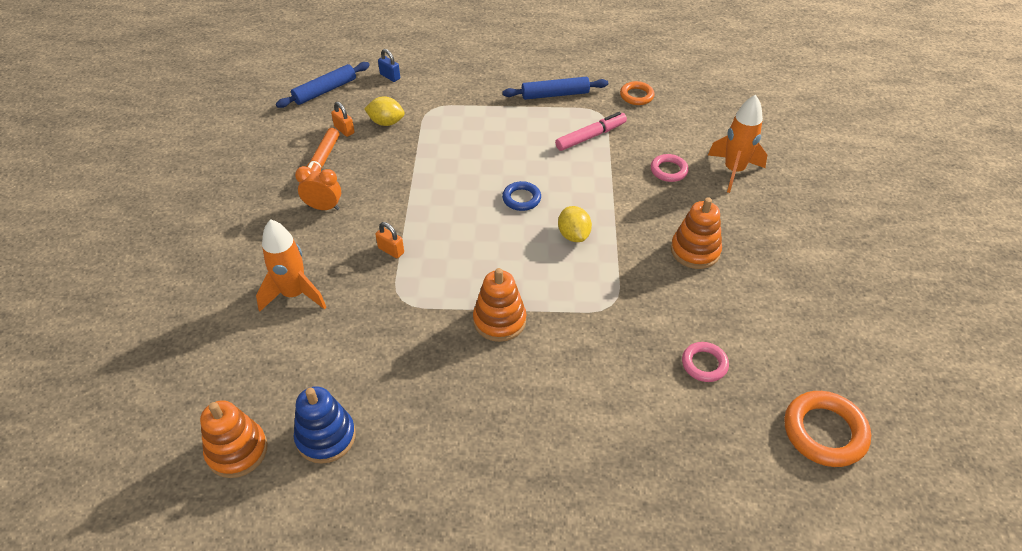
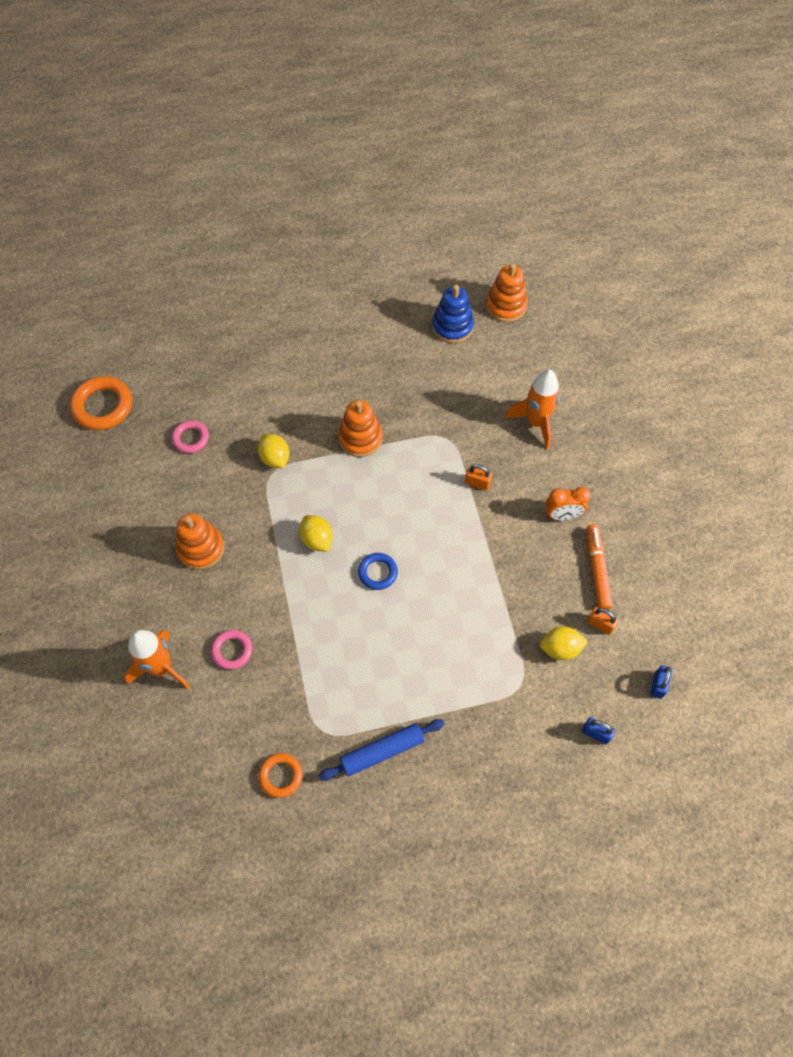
camera: 165 degrees right, 15 degrees up
blue rolling pin [276,62,370,108] -> blue padlock [650,665,672,699]
pink marker [555,112,627,151] -> none
none -> yellow lemon [258,434,289,468]

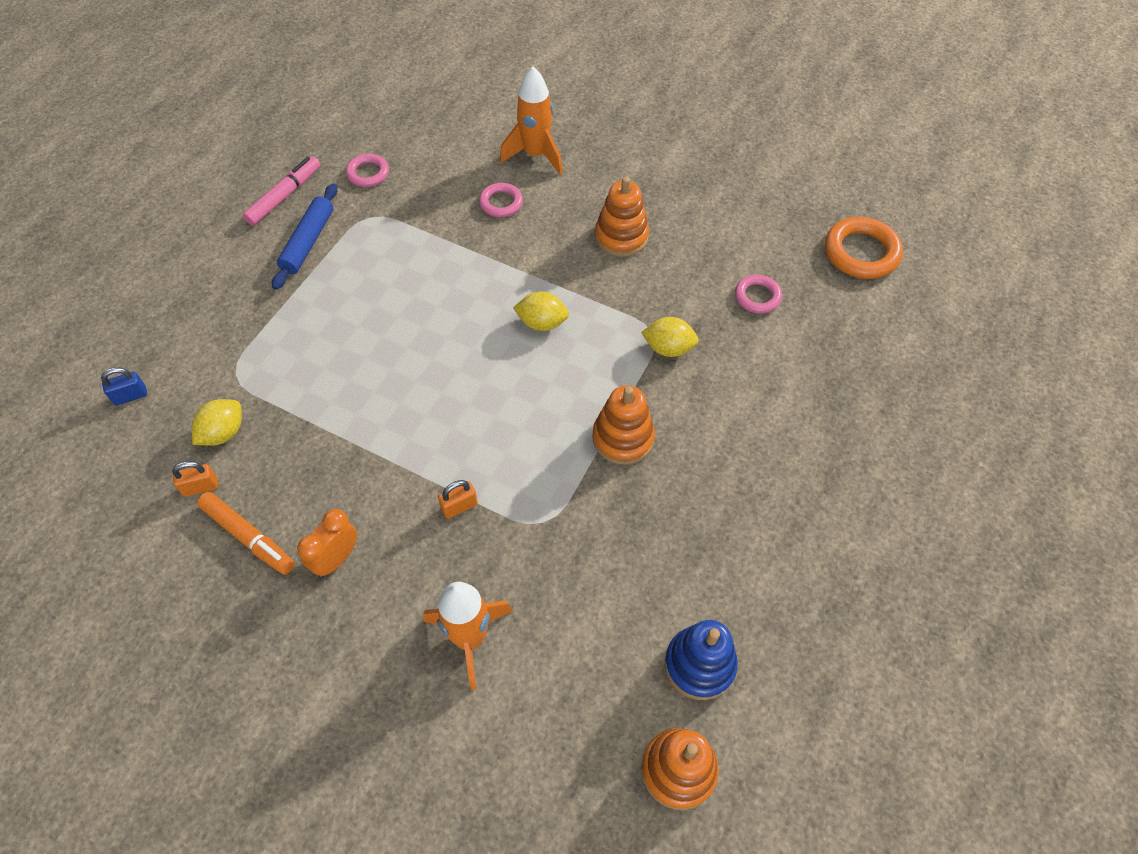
camera: 130 degrees right, 5 degrees down
orange ring [259,753,303,798] -> pink ring [346,154,389,187]
blue ring [358,553,398,590] -> none
blue padlock [650,665,672,699] -> none
none -> pink marker [243,156,320,226]

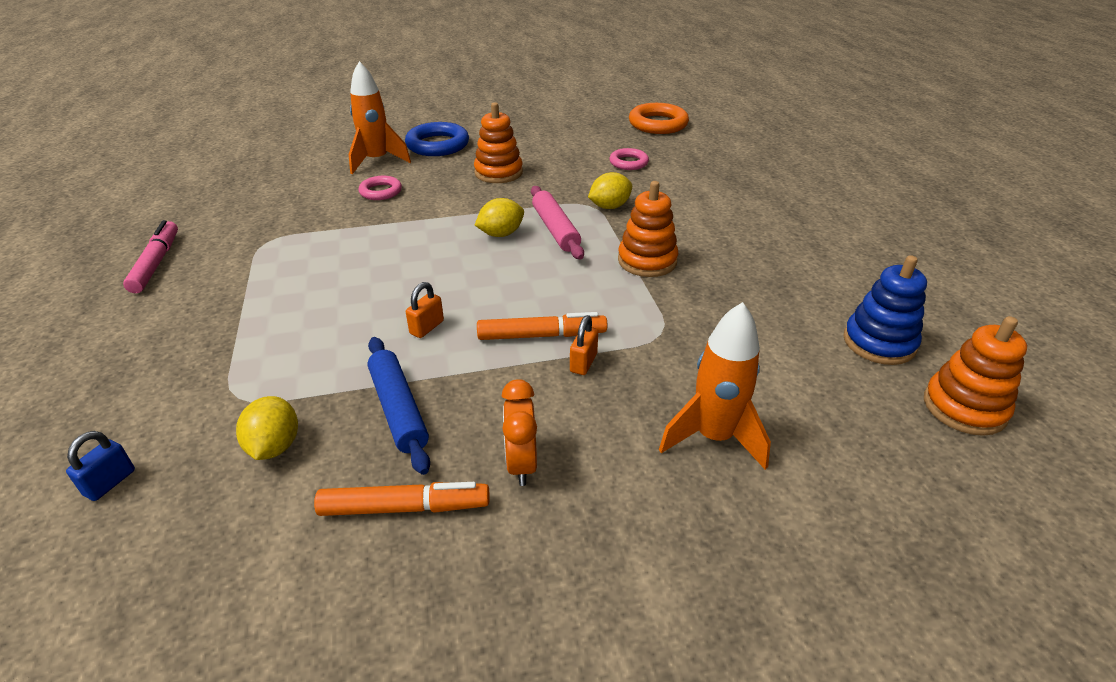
camera: 40 degrees left, 20 degrees down
orange padlock [172,461,218,497] -> orange padlock moved to [406,282,444,338]
blue rolling pin [272,184,337,290] -> blue rolling pin moved to [367,337,430,475]
pink ring [346,154,389,187] -> none
none -> blue ring [405,122,469,156]
none -> orange marker [477,312,607,340]
none -> pink rolling pin [531,186,584,260]

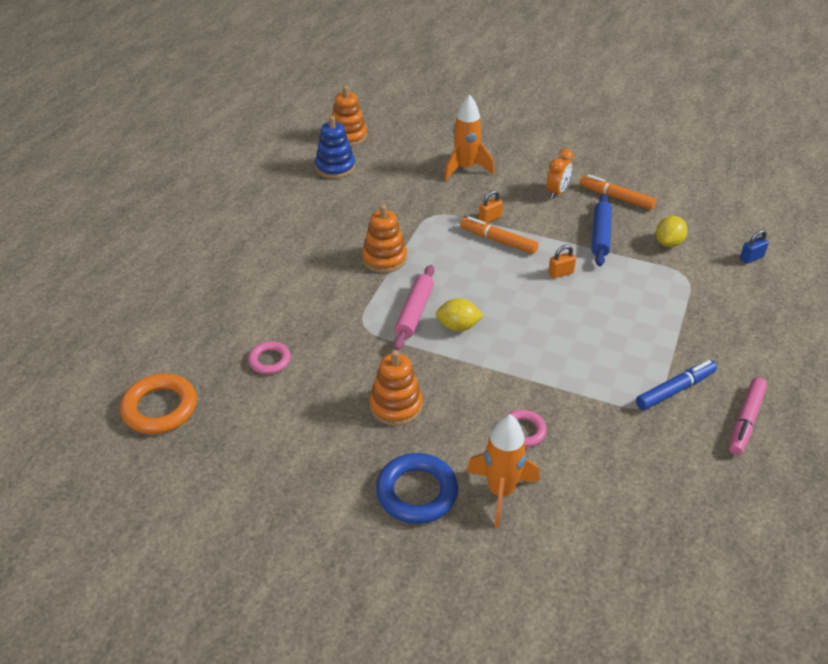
camera: 145 degrees left, 5 degrees up
yellow lemon [588,172,632,209] -> none
none -> blue marker [636,360,717,410]

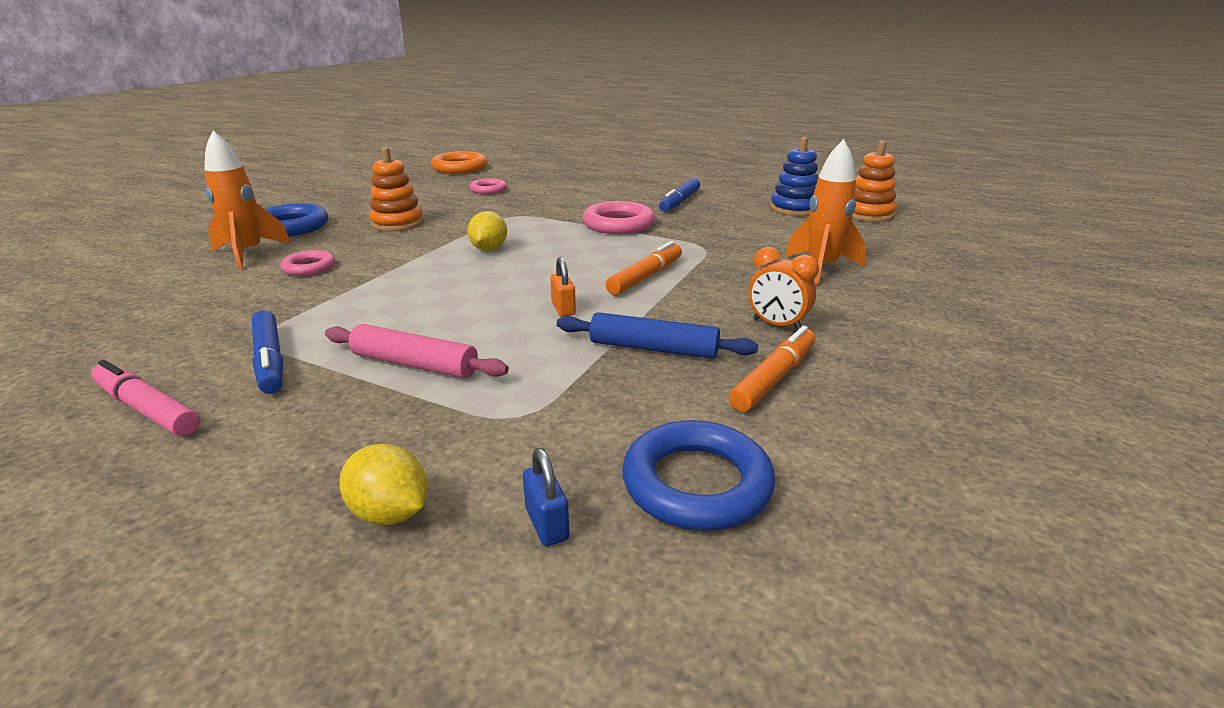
camera: 95 degrees right, 15 degrees down
orange stacking toy [362,205,407,273] -> pink ring [582,201,655,234]
pink rolling pin [394,265,434,350] -> pink rolling pin moved to [325,324,509,379]
orange padlock [479,190,503,223] -> none
yellow lemon [656,216,687,247] -> yellow lemon moved to [339,444,428,525]
none -> blue ring [622,420,775,531]
none -> blue marker [659,178,700,212]

